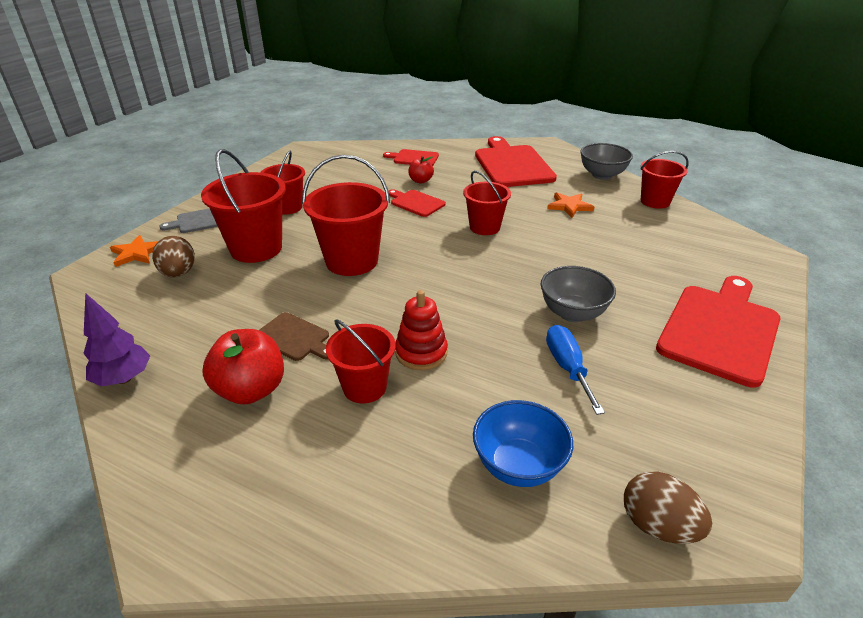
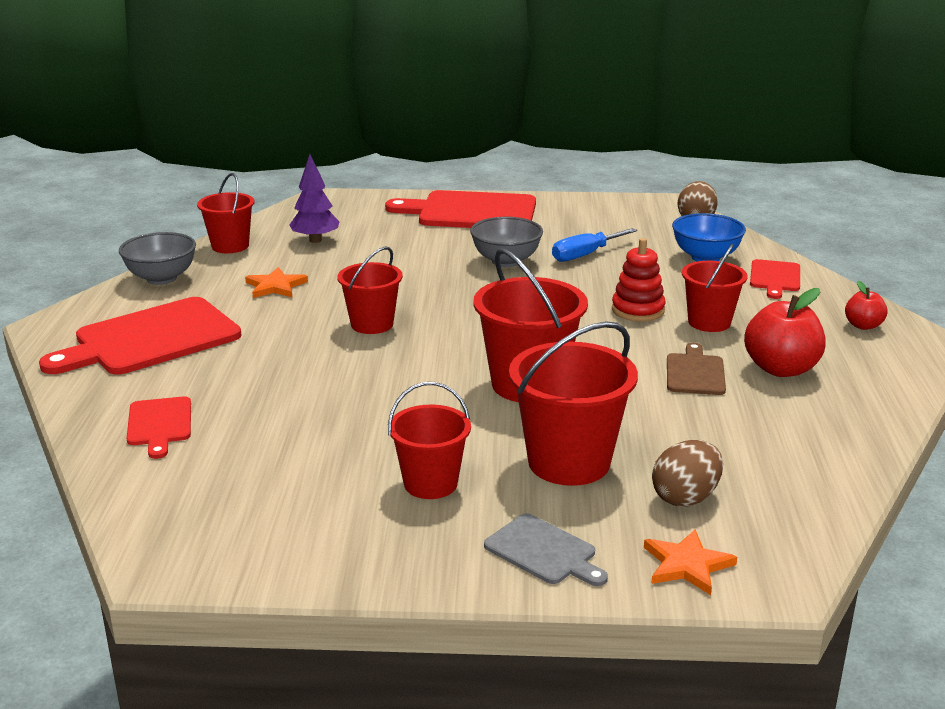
camera: 115 degrees left, 10 degrees down
purple tree [83,293,150,387] -> purple tree moved to [289,154,339,243]
red cutting board [389,189,446,217] -> red cutting board moved to [750,259,800,299]
red apple [408,156,434,184] -> red apple moved to [845,281,888,330]

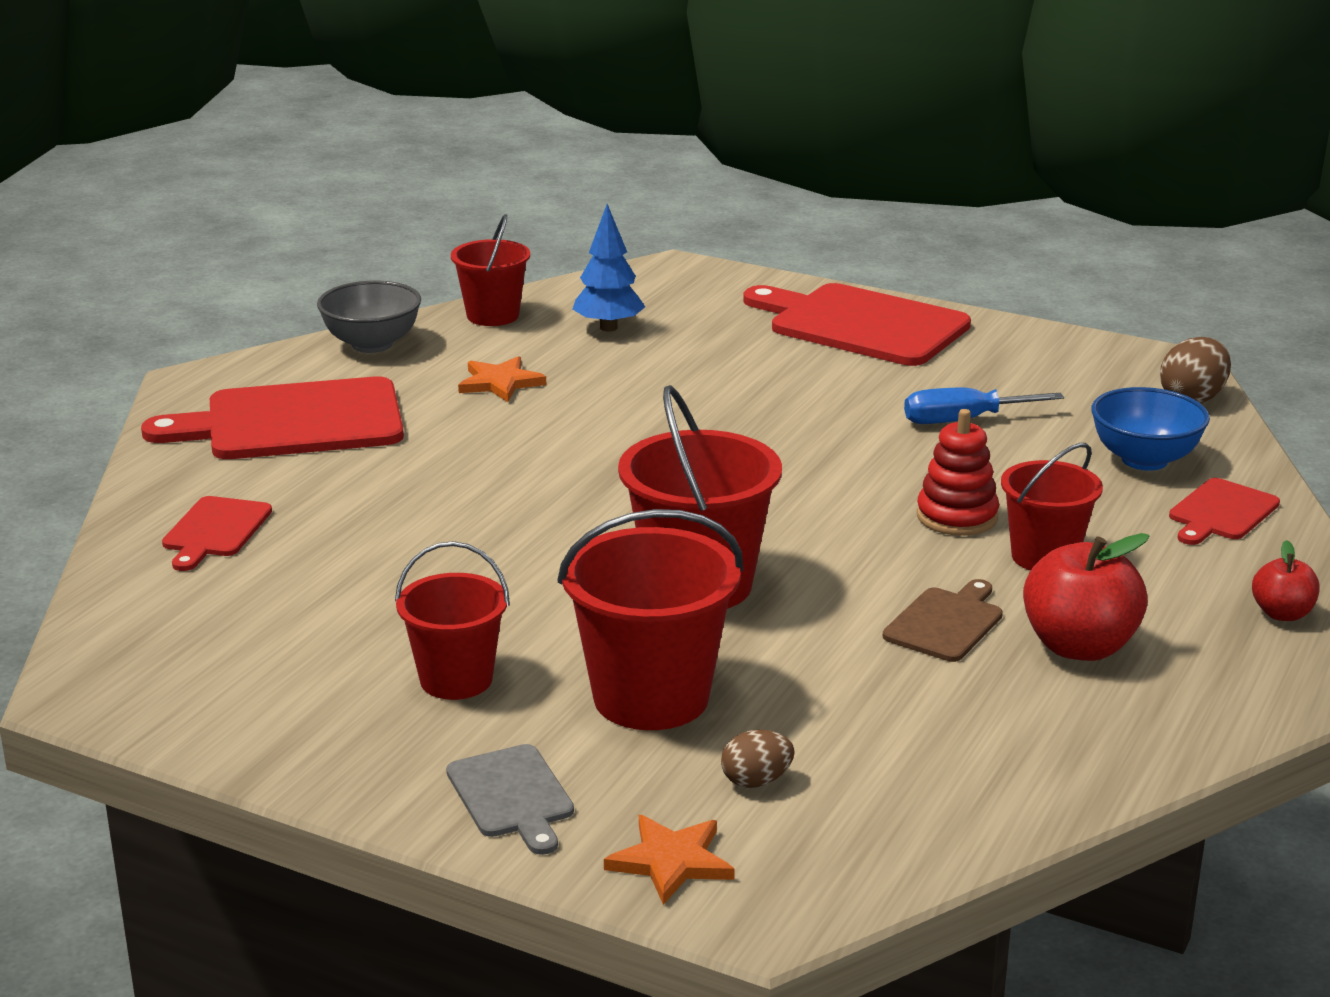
camera: 25 degrees right, 0 degrees up
purple tree [289,154,339,243] -> blue tree [572,204,645,332]
red bucket [337,247,403,334] -> none
grey bowl [470,217,543,267] -> none
brown egg [652,440,723,507] -> brown egg [721,730,794,788], size x0.64

